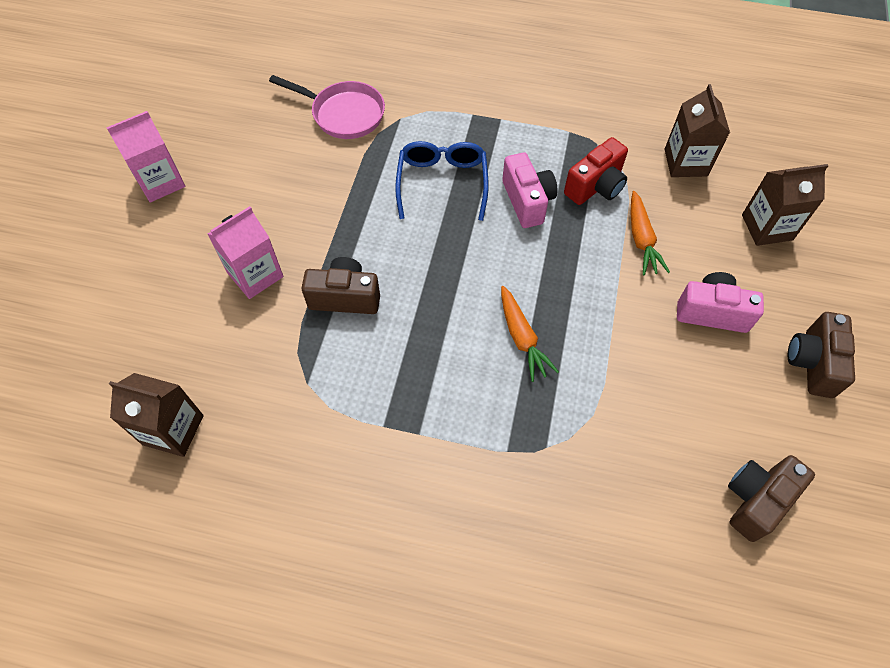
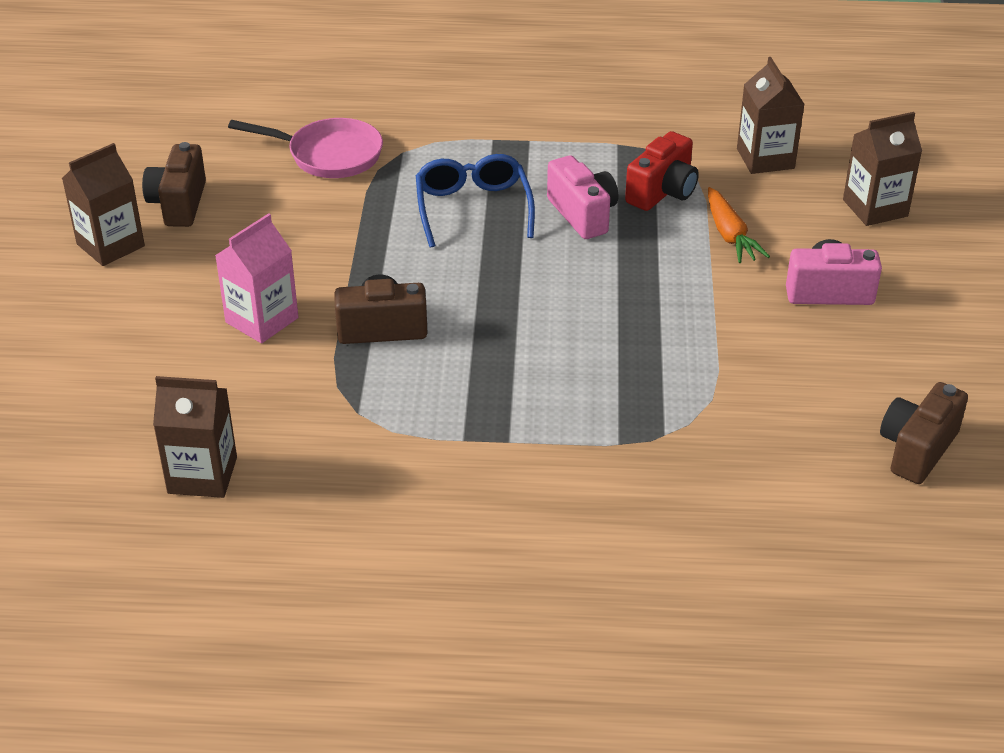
camera: 10 degrees left, 20 degrees down
pink carton [106,111,186,202] -> brown carton [62,143,145,266]
orange carrot [501,286,559,382] -> none
brown camera [788,312,855,398] -> brown camera moved to [142,142,206,227]

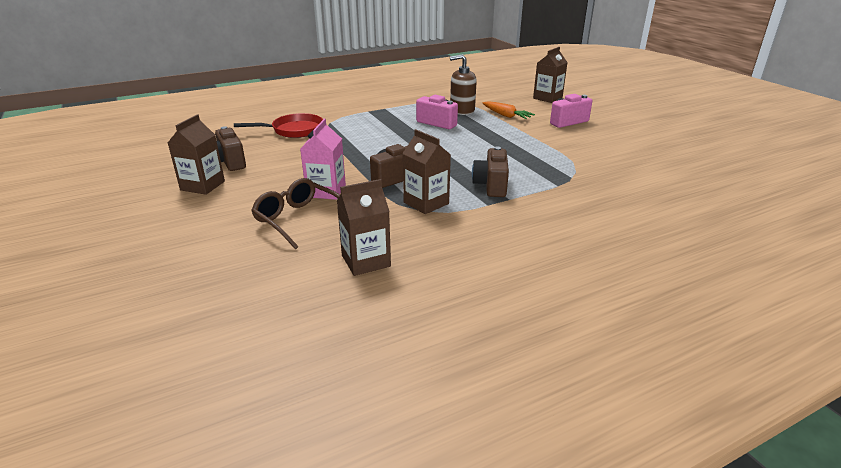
camera: 30 degrees left, 10 degrees down
pink pan [228,118,383,178] -> red pan [234,113,323,138]
blue glasses [416,154,535,248] -> none
red camera [625,131,699,211] -> brown soap dispenser [450,54,477,115]
brown carton [737,57,805,174] -> brown carton moved to [402,129,451,214]
brown camera [880,382,968,484] -> brown camera moved to [472,146,509,197]
none -> brown glasses [251,178,340,249]

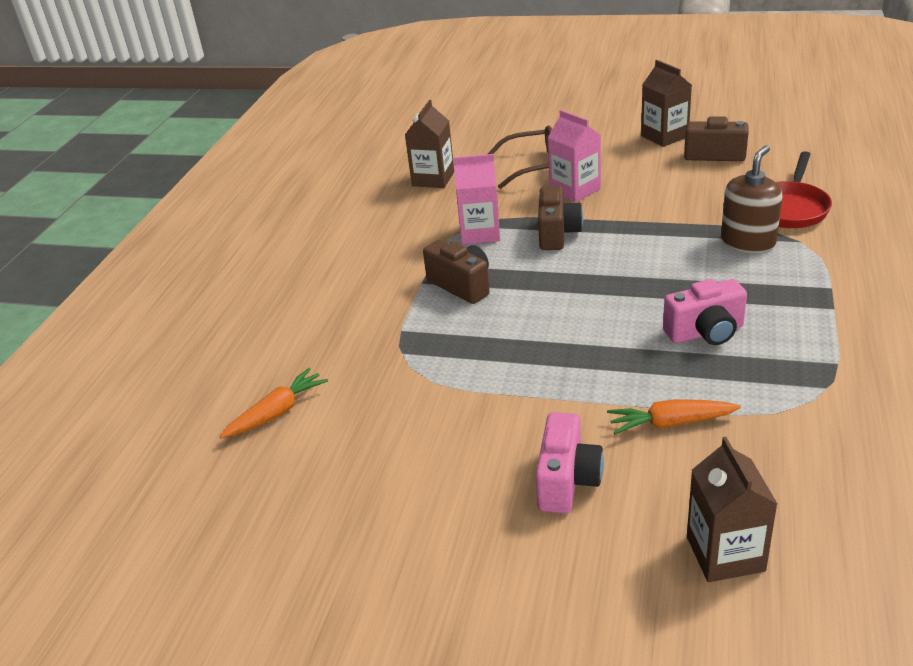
camera: 135 degrees right, 5 degrees up
brown carton [402,129,451,214] -> pink carton [453,154,500,244]
brown soap dispenser [450,54,477,115] -> brown soap dispenser moved to [721,145,783,253]
none -> orange carrot [219,368,328,438]

